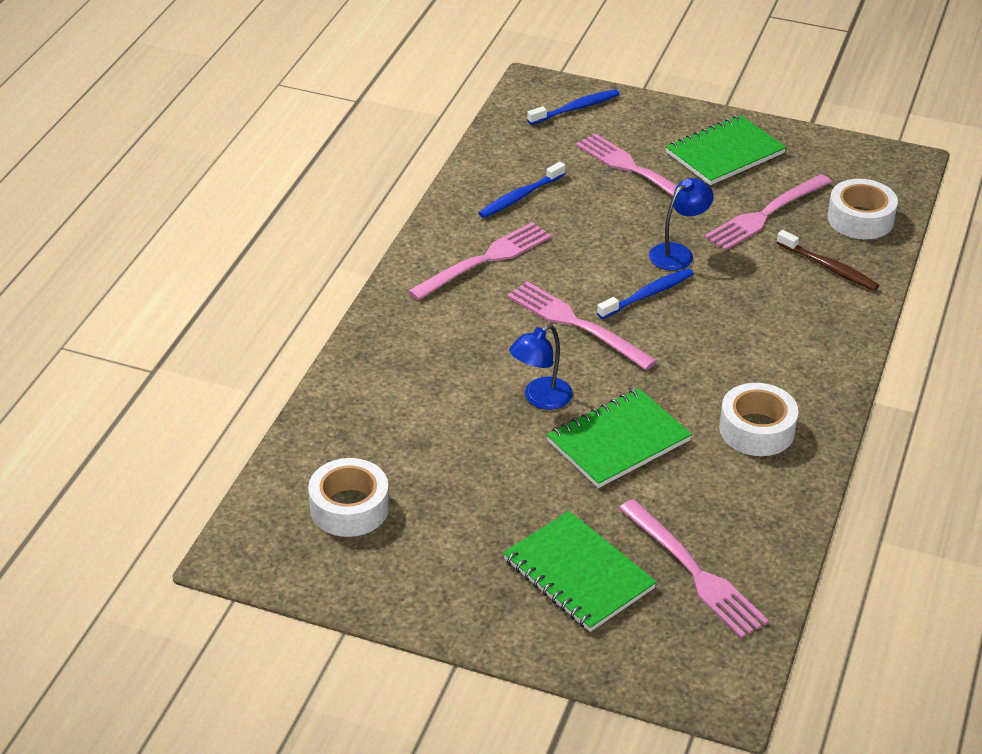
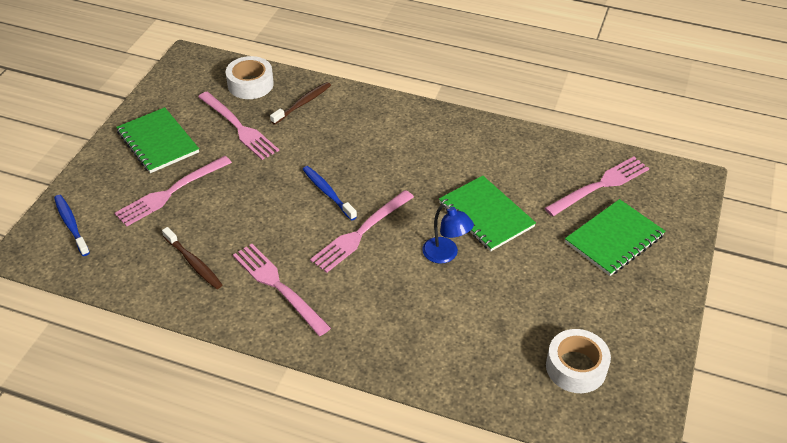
camera: 90 degrees left, 5 degrees up
blue toothbrush [479,162,566,218] -> brown toothbrush [162,227,223,289]
blue lamp [649,178,714,271] -> none
white tape [719,383,799,456] -> none

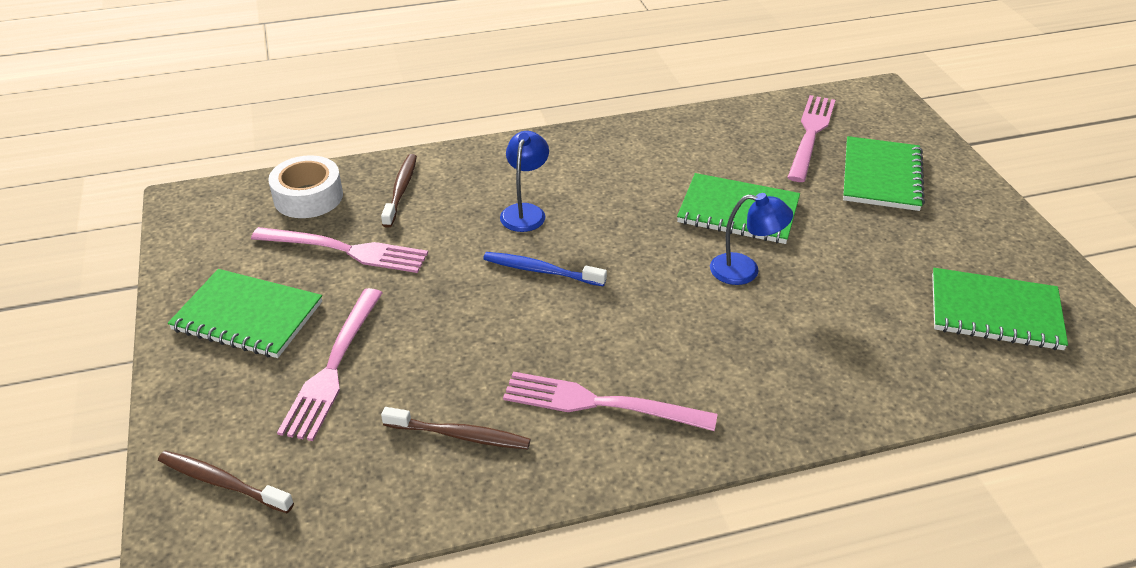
camera: 35 degrees left, 5 degrees down
blue toothbrush [54,195,90,256] -> brown toothbrush [158,451,294,513]
pink fork [310,190,414,273] -> none
white tape [546,329,611,393] -> green notebook [932,268,1068,350]
none -> blue lamp [500,131,549,232]

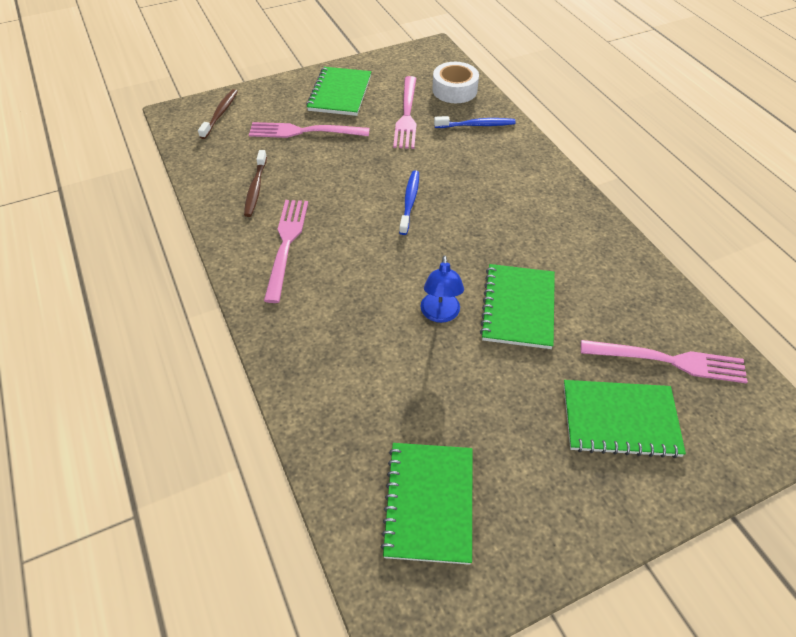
camera: 80 degrees right, 10 degrees up
brown toothbrush [381,154,417,228] -> blue toothbrush [434,116,516,128]
blue lamp [500,131,549,232] -> none

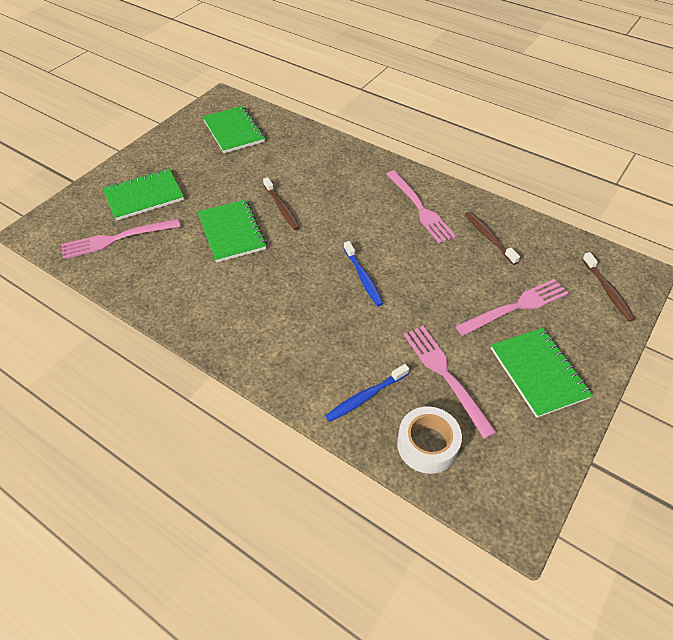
camera: 150 degrees right, 0 degrees up
blue lamp [420,255,464,323] -> brown toothbrush [263,177,300,230]

